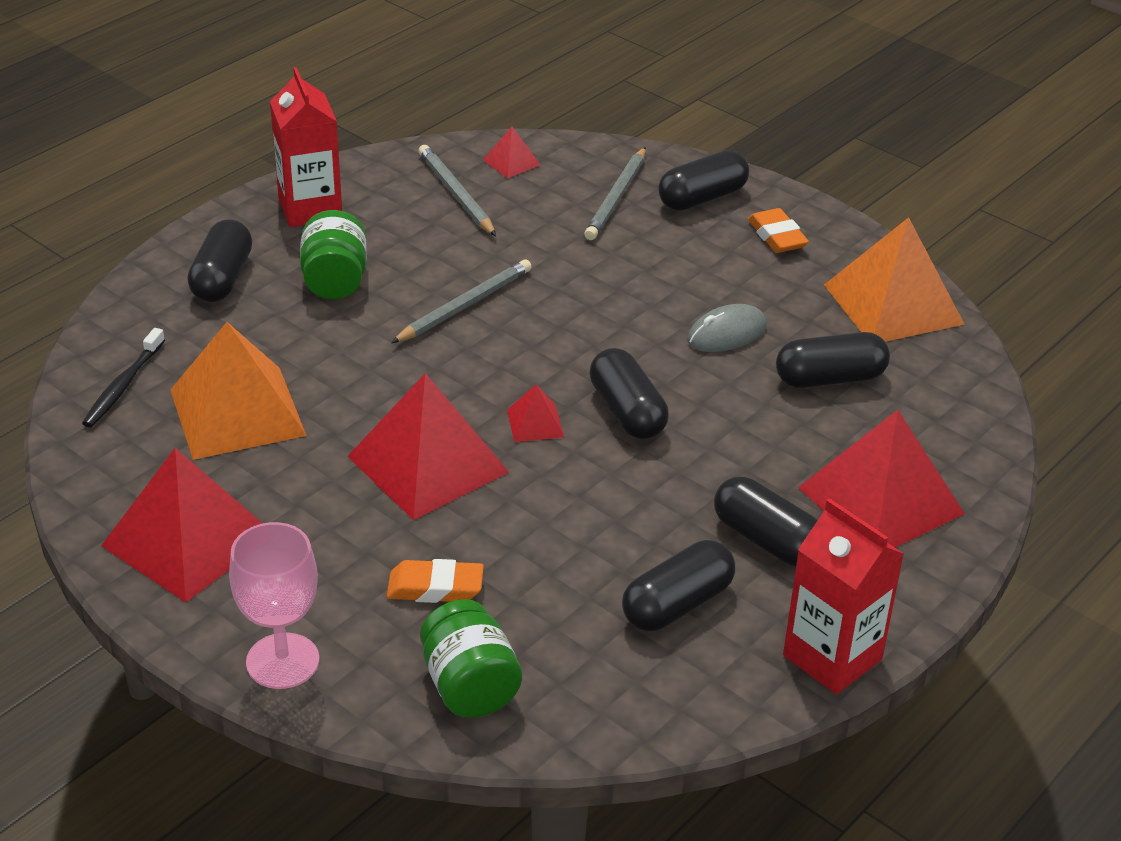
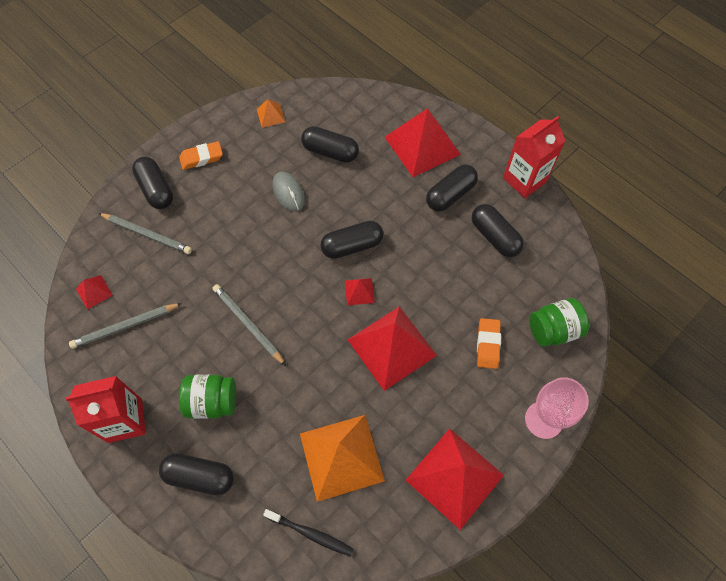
camera: 85 degrees left, 25 degrees up
black capsule [776,332,890,388] -> black capsule turned 60 degrees counterclockwise [301,126,359,163]
orange pyramid [824,217,965,342] -> orange pyramid [257,99,285,128], size x0.44

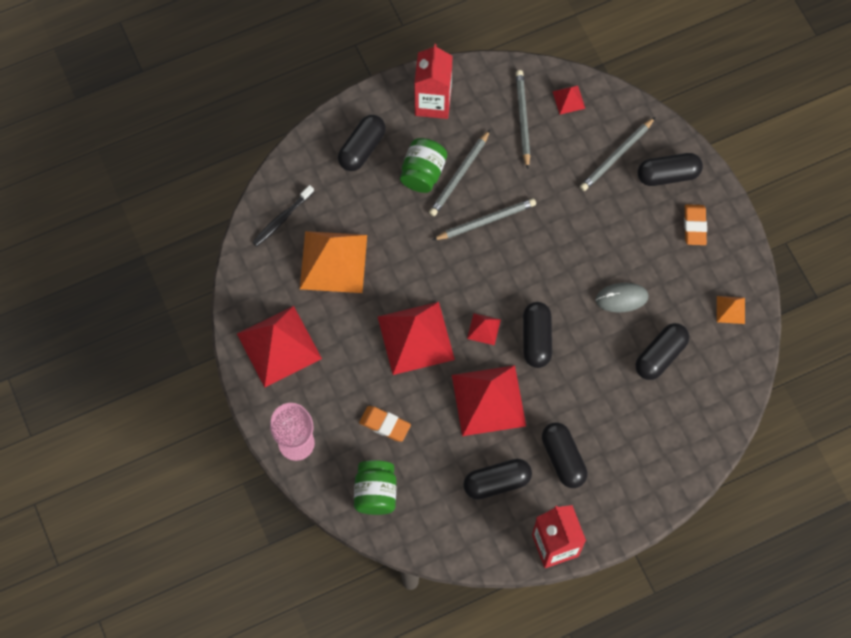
camera: 110 degrees right, 5 degrees up
red pyramid [385,108,461,177] -> red pyramid moved to [452,365,526,436]
none -> grey pencil [429,130,490,216]

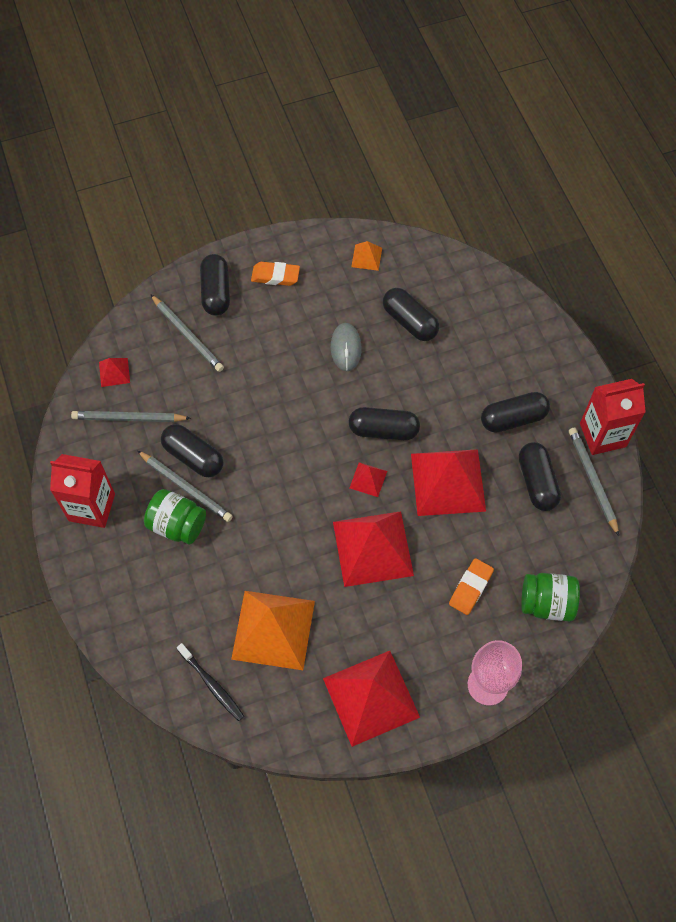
camera: 85 degrees left, 5 degrees down
black capsule [338,115,386,171] -> black capsule moved to [161,424,223,477]
grey pencil [433,198,536,240] -> grey pencil moved to [569,427,619,536]

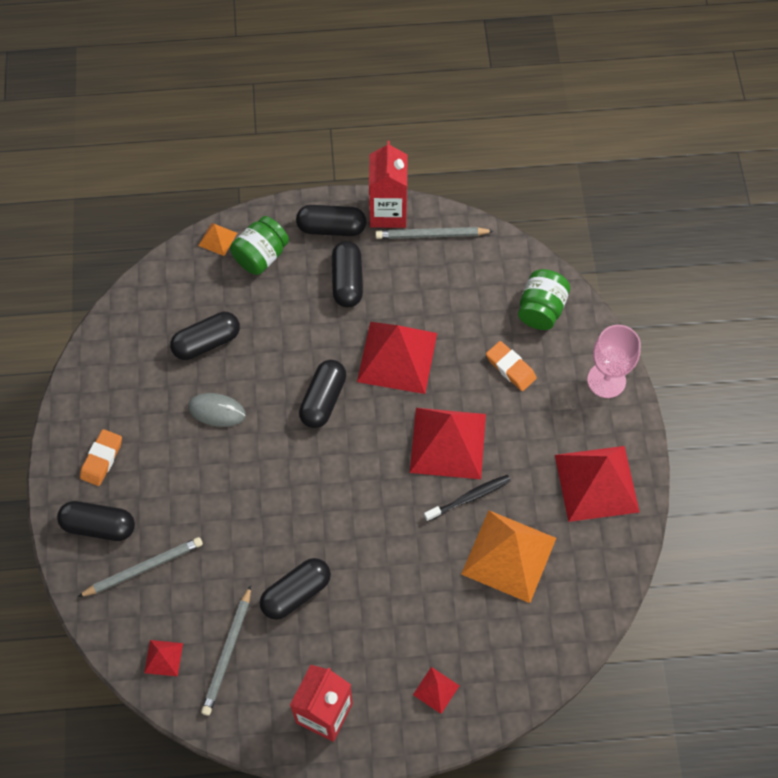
camera: 75 degrees left, 0 degrees up
grey pencil [137,451,233,522] -> none
green jar [144,489,206,544] -> green jar moved to [230,216,289,275]
black toothbrush [177,643,244,721] -> black toothbrush moved to [424,475,511,522]
red pyramid [350,462,387,497] -> red pyramid moved to [413,667,460,714]
orange pyramid [351,241,382,271] -> orange pyramid moved to [198,223,237,256]
black capsule [519,442,561,511] -> black capsule moved to [296,205,366,236]

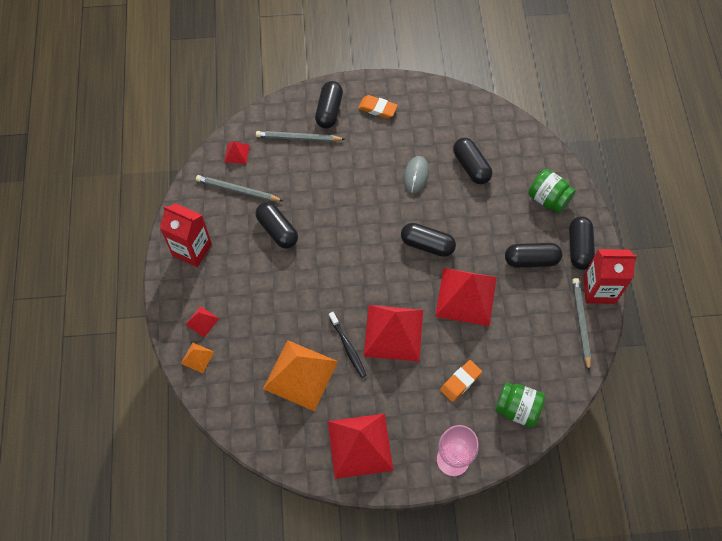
camera: 90 degrees right, 0 degrees up
grey pencil [78,537,203,597] -> grey pencil turned 120 degrees clockwise [256,131,345,142]
orange pyramid [198,223,237,256] -> orange pyramid moved to [181,343,214,373]

